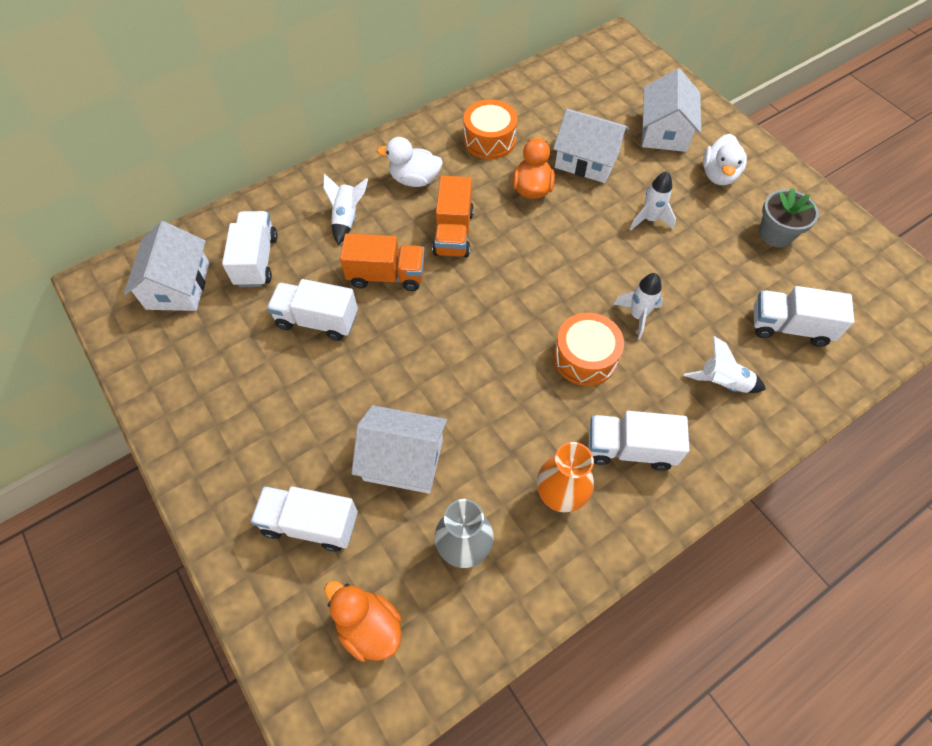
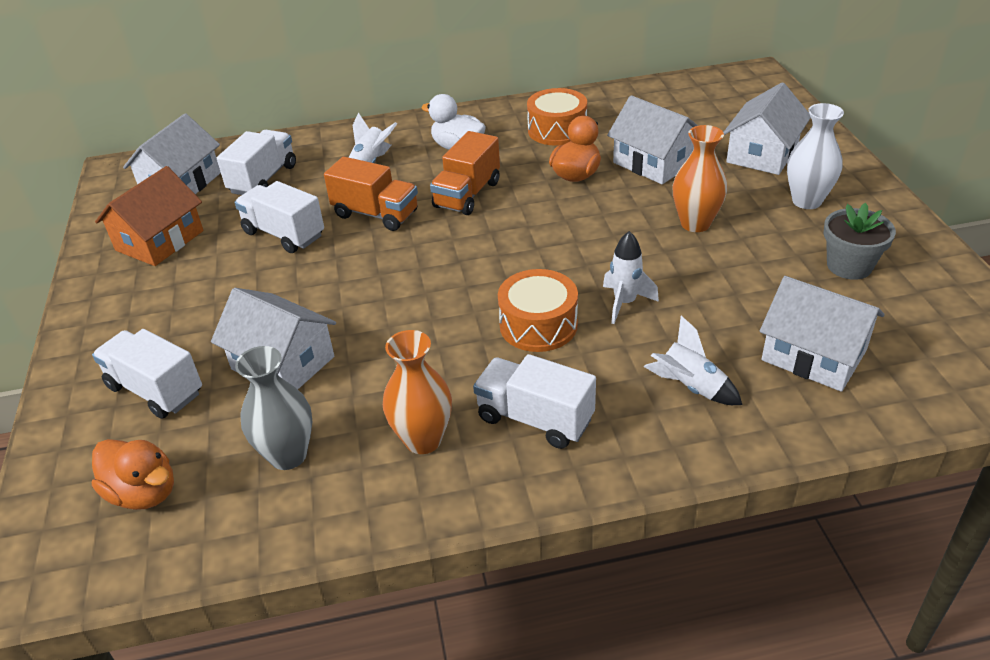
camera: 25 degrees right, 20 degrees down
orange duck [324,581,402,662] -> orange duck turned 150 degrees clockwise [92,439,174,510]
white rocket [630,171,676,230] -> orange vase [672,125,727,232]
white duck [703,134,747,185] -> white vase [787,103,844,209]
white truck [754,286,854,347] -> white house [760,276,885,392]
none -> orange house [95,166,203,266]

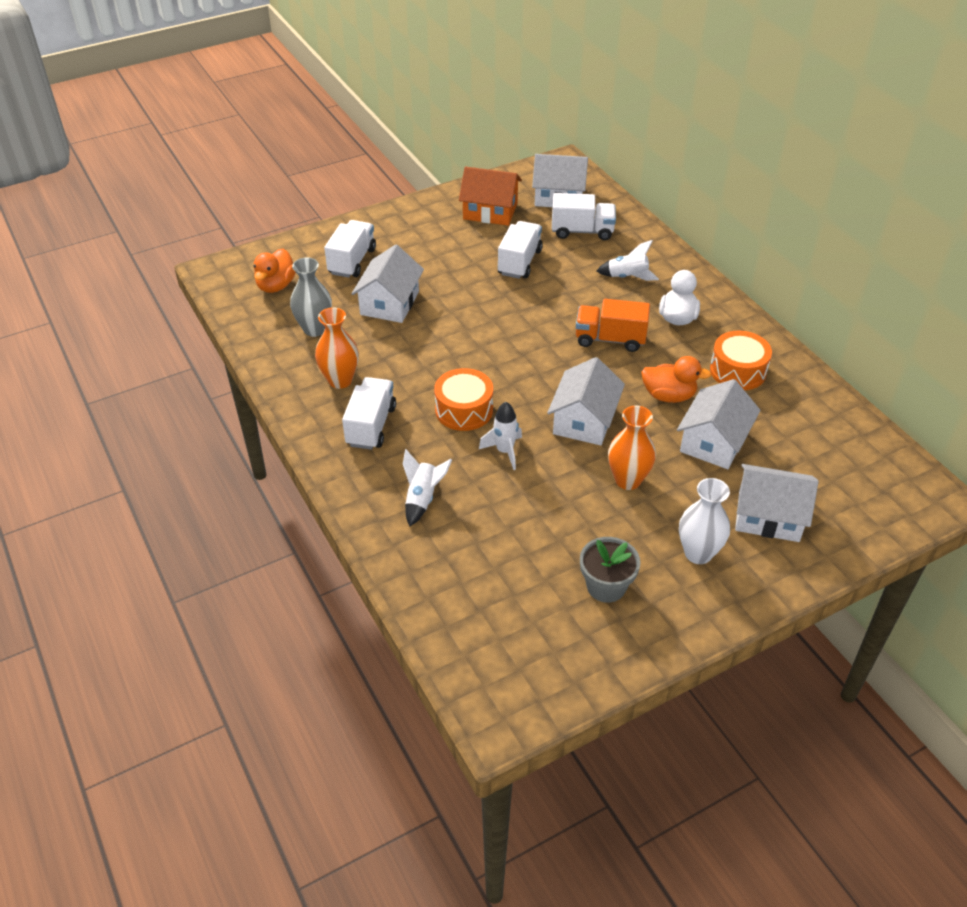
camera: 70 degrees right, 5 degrees up
orange truck [324,157,418,231] -> none
white house [760,276,885,392] -> white house moved to [547,357,625,445]

